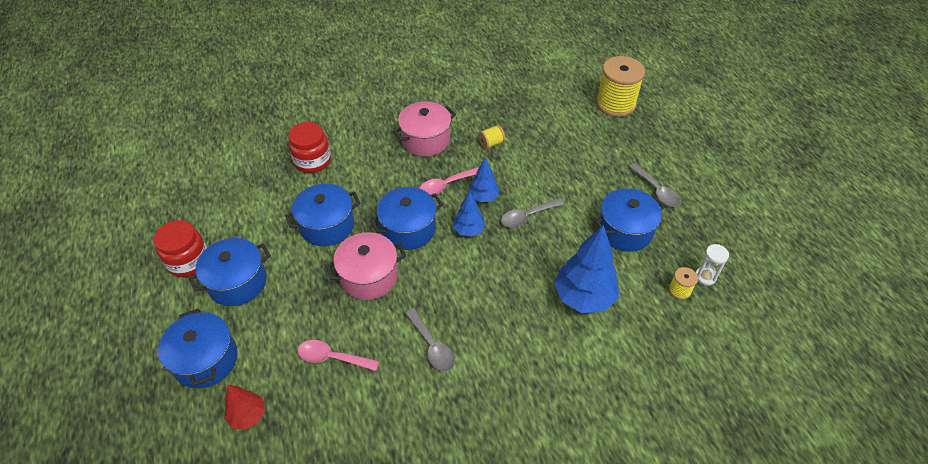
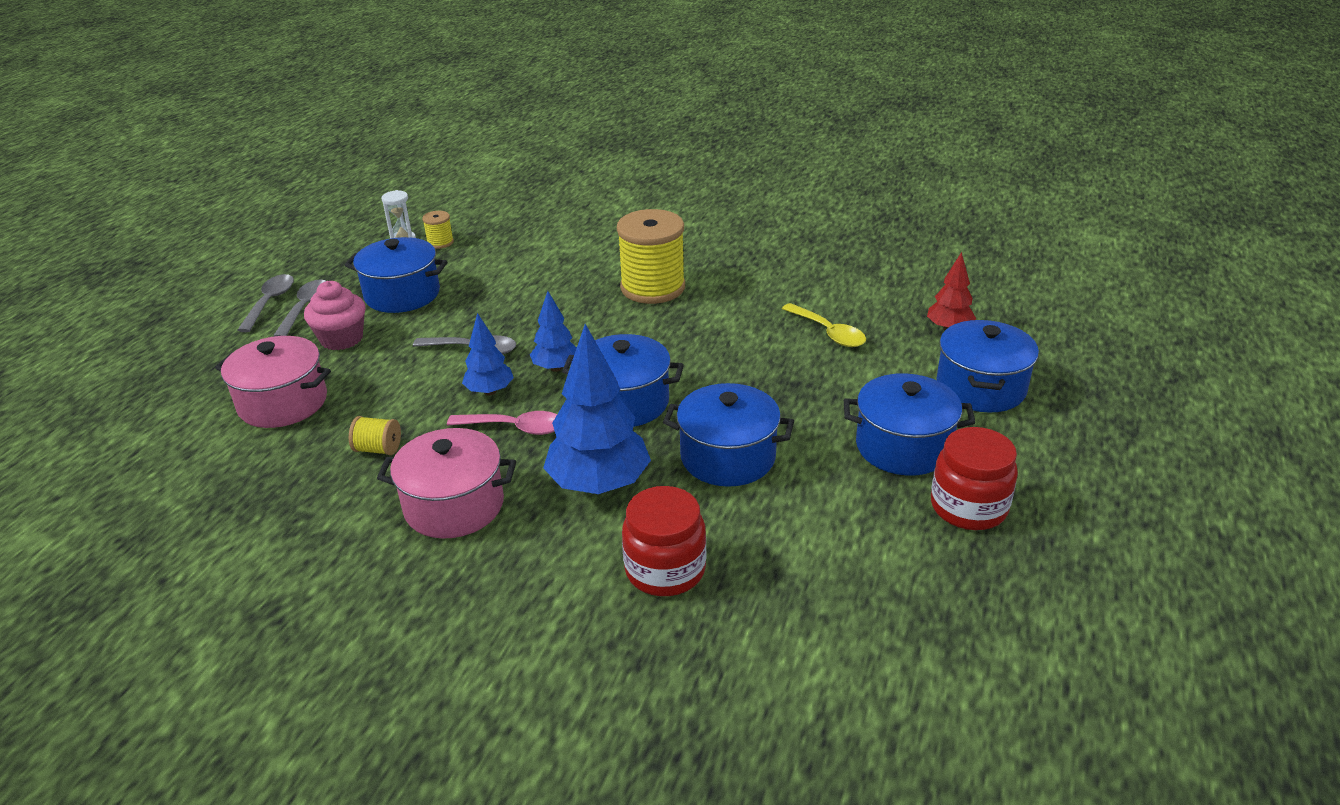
camera: 140 degrees left, 15 degrees down
pink spoon [298,340,379,371] -> yellow spoon [782,303,866,347]
pink pot [326,232,406,300] -> pink pot moved to [215,336,331,428]
grey spoon [405,308,455,372] -> grey spoon moved to [238,274,294,332]
blue tree [554,225,619,313] -> blue tree moved to [543,324,651,494]
yellow spool [596,56,645,117] -> yellow spool moved to [617,209,685,304]
none -> pink cupcake [304,281,366,350]

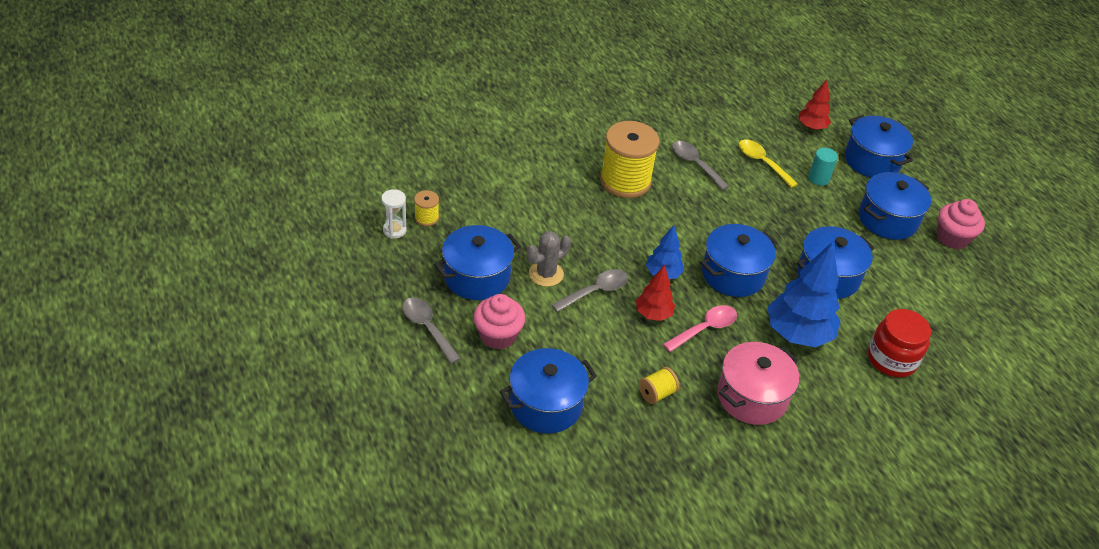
camera: 50 degrees left, 10 degrees up
pink pot [215,336,331,428] -> blue pot [500,348,597,434]
grey spoon [238,274,294,332] -> grey spoon moved to [672,141,729,190]
blue tree [462,313,514,395] -> red tree [636,265,675,321]
yellow spoon [782,303,866,347] -> yellow spoon turned 135 degrees counterclockwise [739,139,798,188]
red jar [931,427,1018,530] -> pink cupcake [937,199,985,249]
none -> grey cactus [527,231,571,287]
none -> turquoise cylinder [808,148,838,186]

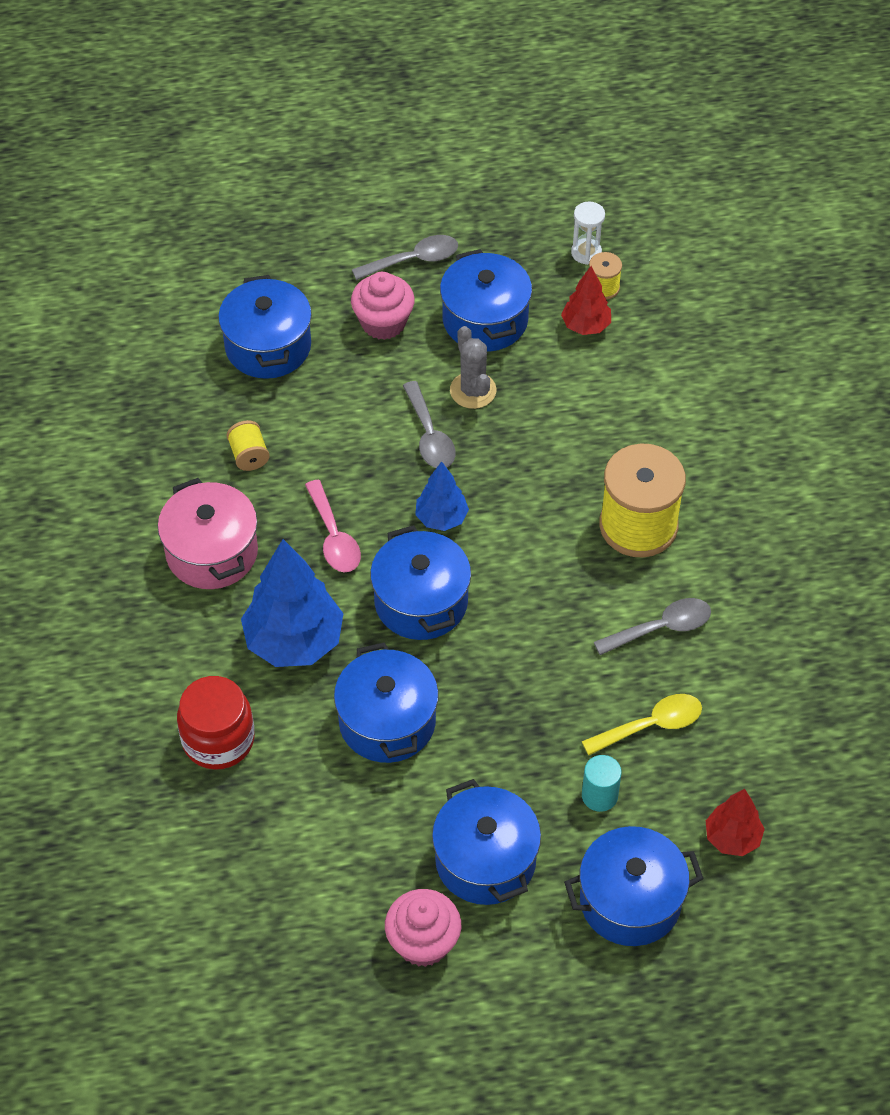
camera: 110 degrees right, 10 degrees up
red tree [636,265,675,321] -> red tree moved to [561,266,611,335]

